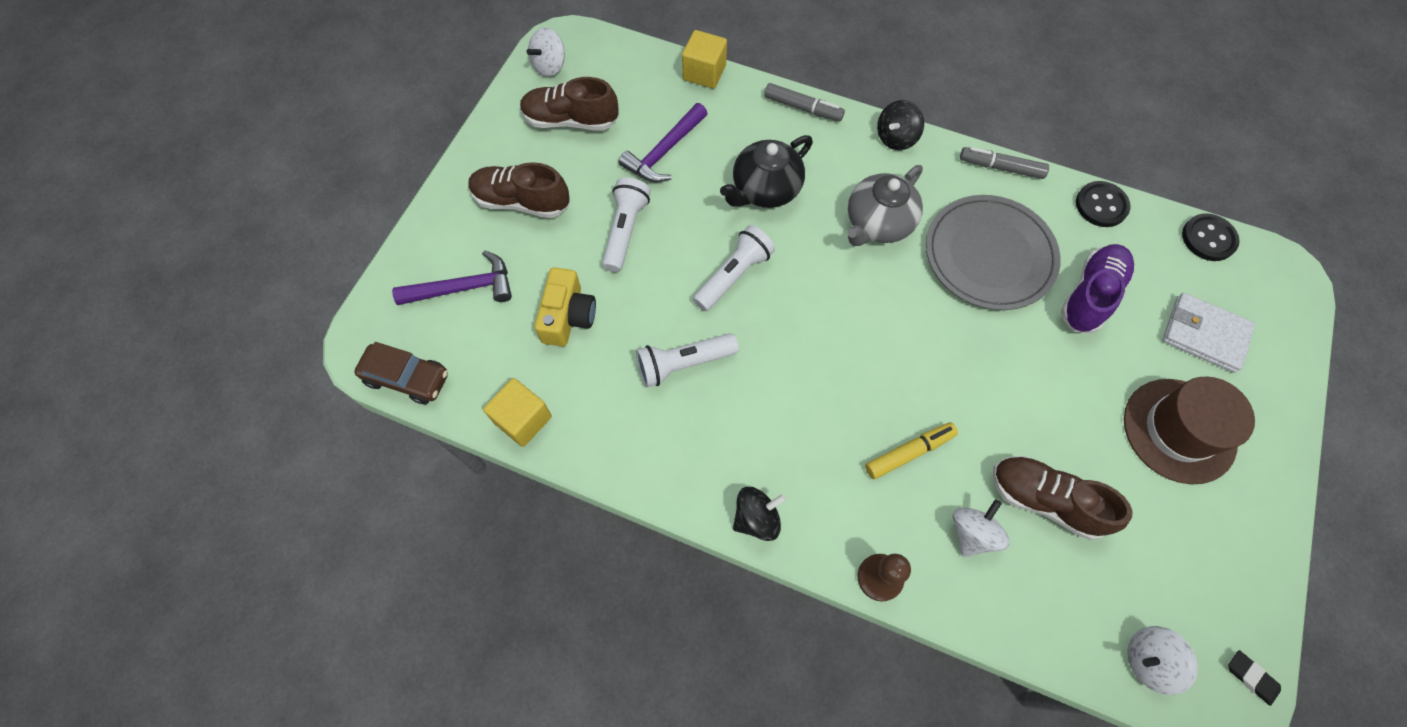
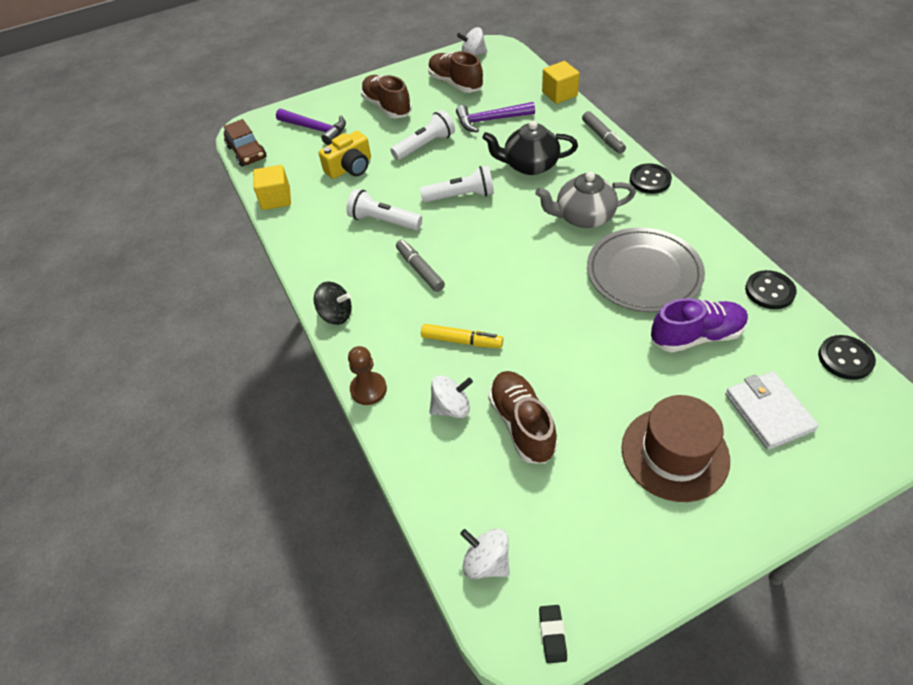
camera: 45 degrees right, 15 degrees down
black spinning top [877,100,924,150] -> black button [630,163,672,194]
grey marker [960,147,1049,179] -> grey marker moved to [396,240,445,292]

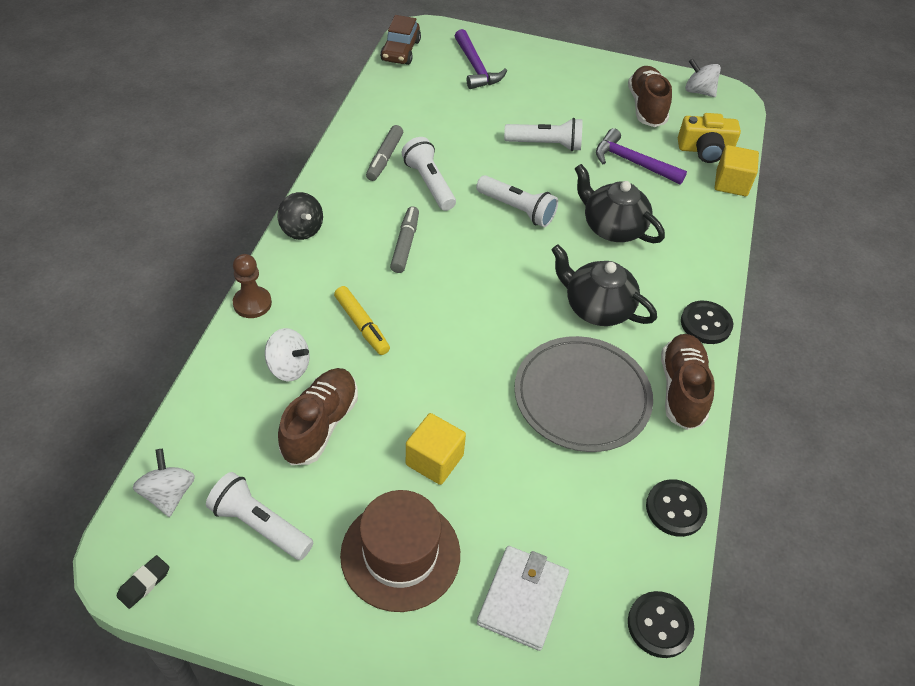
camera: 35 degrees right, 0 degrees up
yellow cube [253,165,291,210] -> yellow cube moved to [406,413,466,485]
yellow camera [319,131,371,179] -> yellow camera moved to [678,113,741,163]
brown shoe [361,75,412,118] -> brown shoe moved to [661,334,715,430]
grey teapot [535,171,636,228] -> black teapot [551,244,657,326]
grey marker [582,111,626,154] -> grey marker moved to [366,125,403,181]
purple shoe [651,298,748,352] -> none
none -> white flashlight [206,472,313,560]

